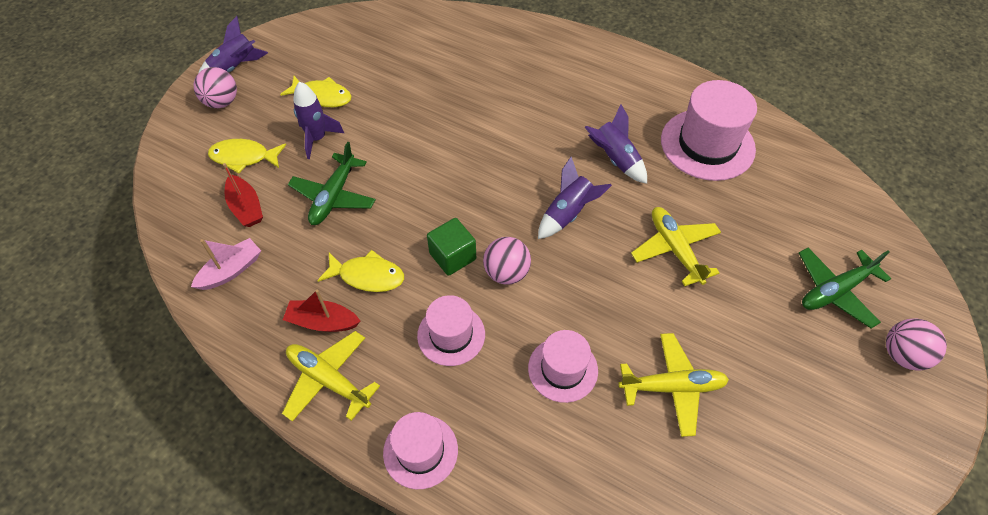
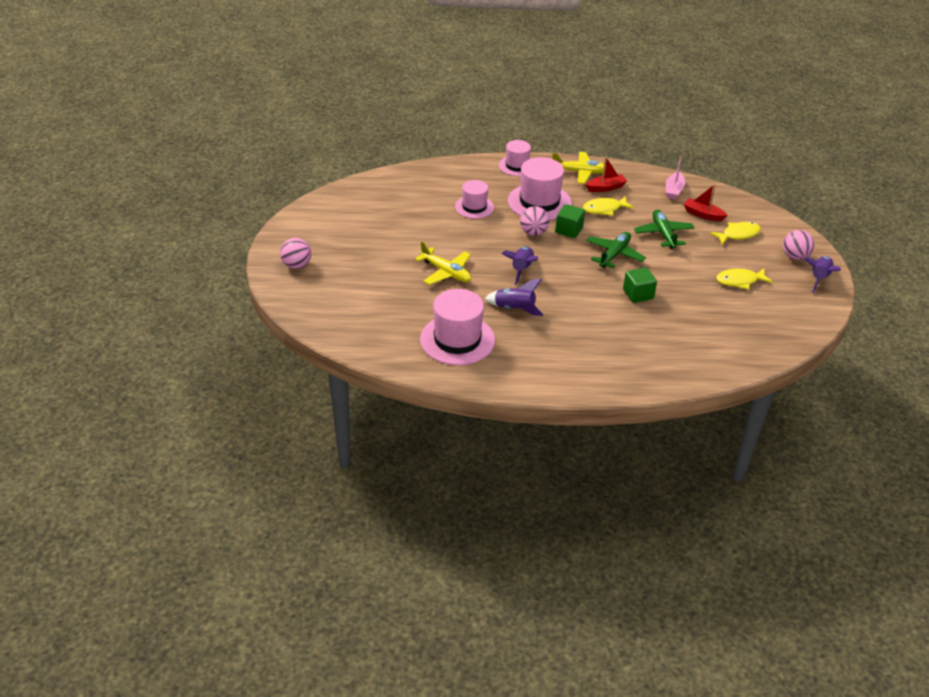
camera: 150 degrees right, 15 degrees down
purple rocket [293,82,344,159] -> none
pink hat [417,295,485,366] -> pink hat [508,157,572,220], size x1.65
yellow plane [618,333,729,437] -> none
green plane [799,248,891,328] -> green plane moved to [586,232,646,268]
none -> green cube [623,267,657,303]

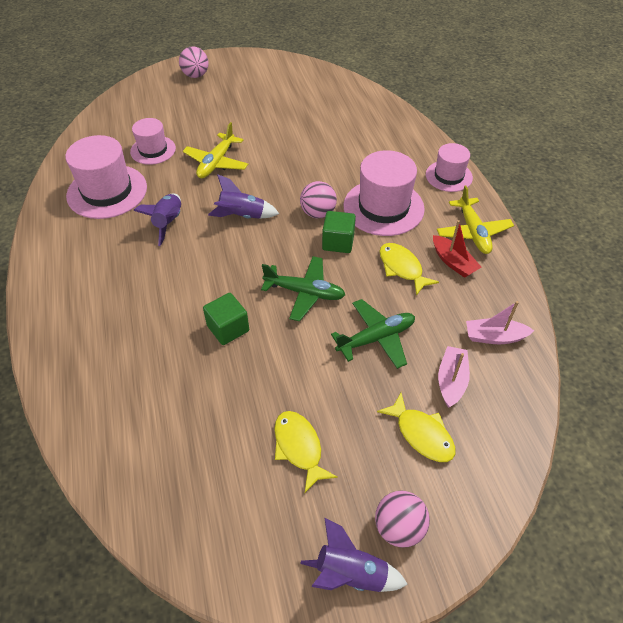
camera: 75 degrees right, 10 degrees up
pink hat [455,180,494,219] -> pink hat moved to [130,118,176,165]
red boat [684,184,728,221] -> pink boat [438,346,470,408]

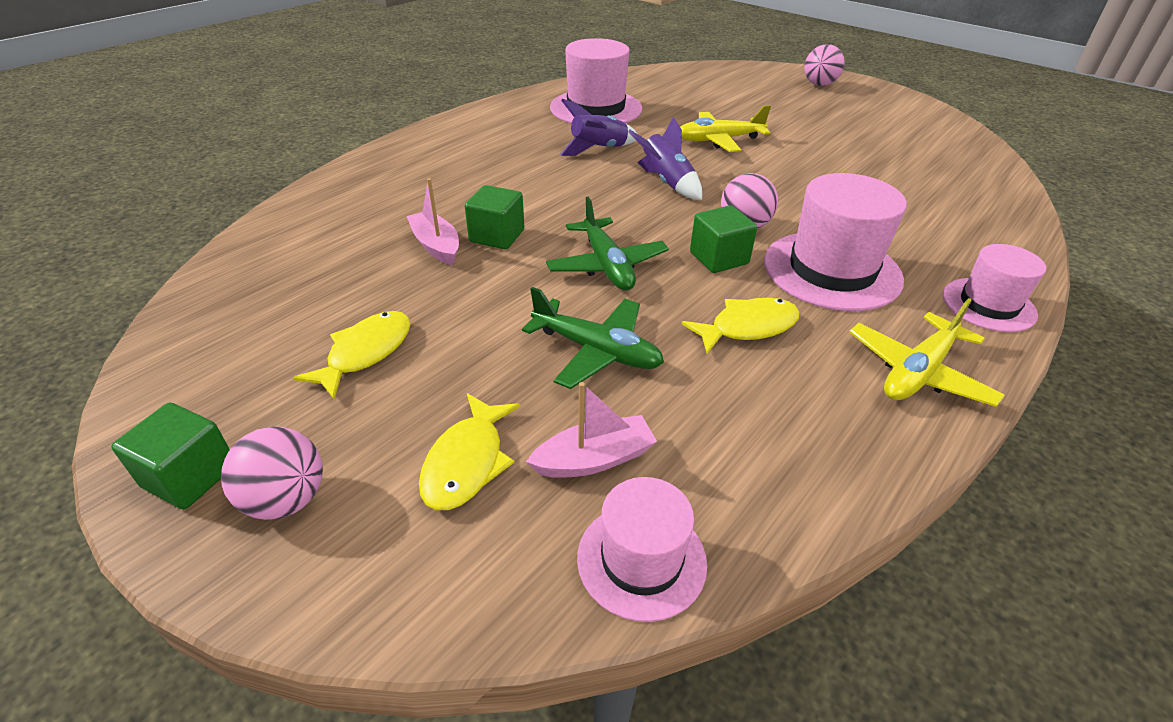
camera: 55 degrees right, 10 degrees down
pink hat [130,118,176,165] -> pink hat moved to [577,477,707,622]
purple rocket [300,518,408,592] -> green cube [111,403,230,509]
yellow fish [379,243,439,296] -> yellow fish turned 45 degrees clockwise [682,298,800,354]
red boat [433,220,481,278] -> none
pink boat [466,301,534,344] -> pink boat moved to [407,178,459,265]

